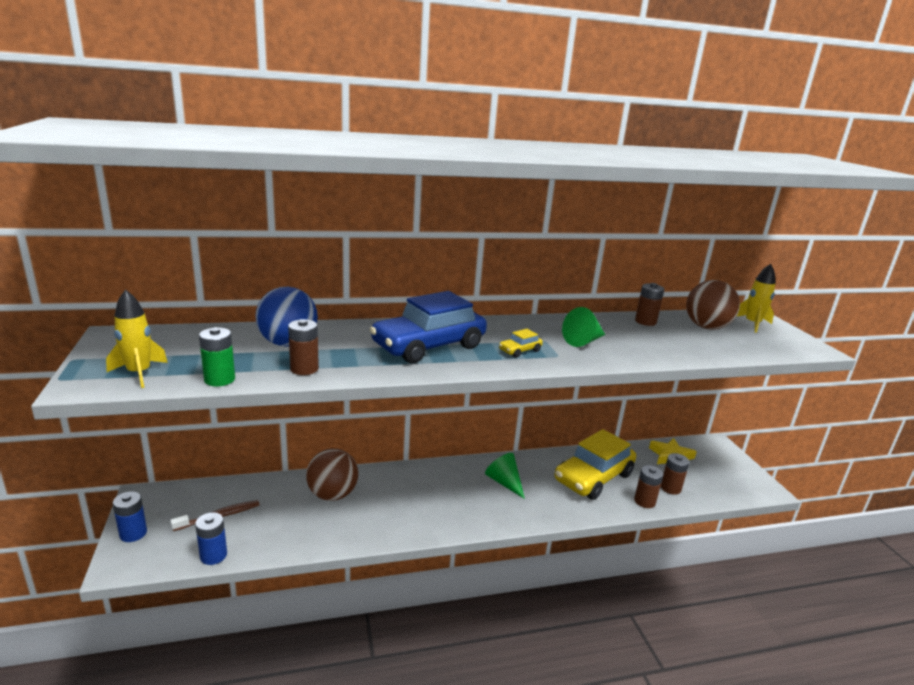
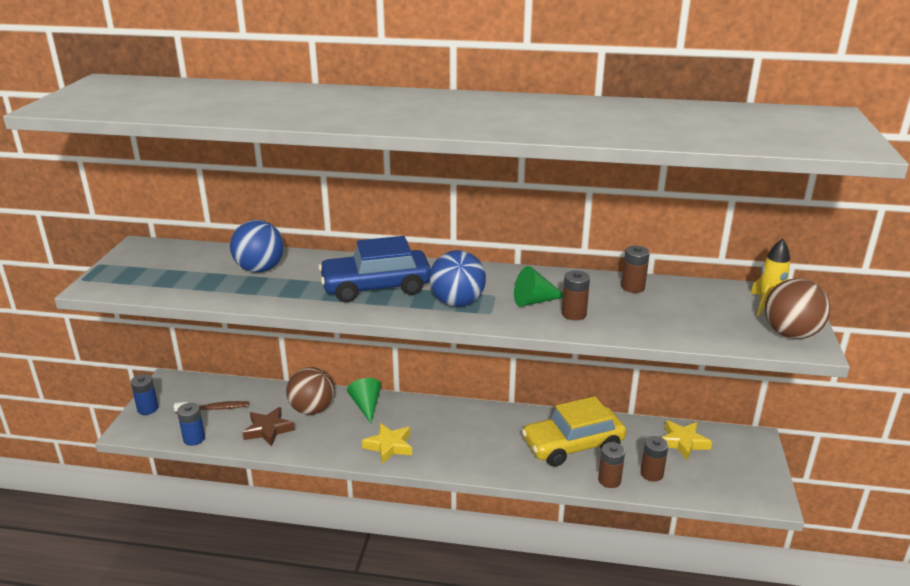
camera: 25 degrees right, 5 degrees up
yellow rocket [106,289,168,388] -> none
green battery [199,327,235,387] -> none
brown battery [288,319,319,375] -> brown battery moved to [562,270,590,320]
green cone [485,453,525,499] -> green cone moved to [347,378,381,423]
yellow car [499,329,543,358] -> blue ball [429,250,486,307]
brown ball [686,280,740,330] -> brown ball moved to [765,279,830,339]
none -> brown star [243,407,295,446]
none -> yellow star [362,423,412,464]

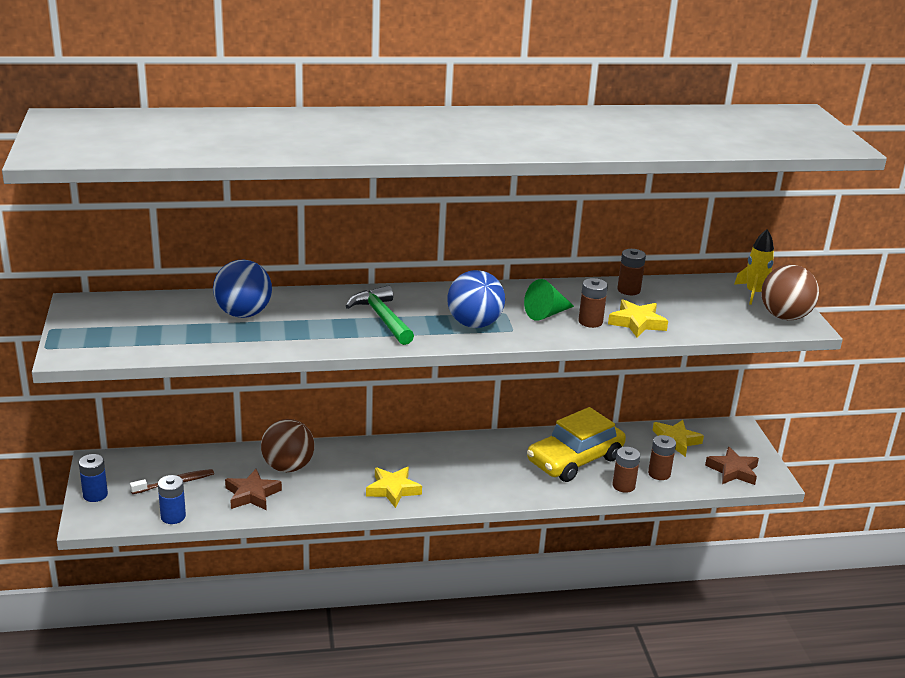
camera: 20 degrees left, 0 degrees up
blue car [318,236,431,302] -> green hammer [345,285,414,345]
green cone [347,378,381,423] -> none
none -> yellow star [608,299,668,338]
none -> brown star [705,447,759,485]

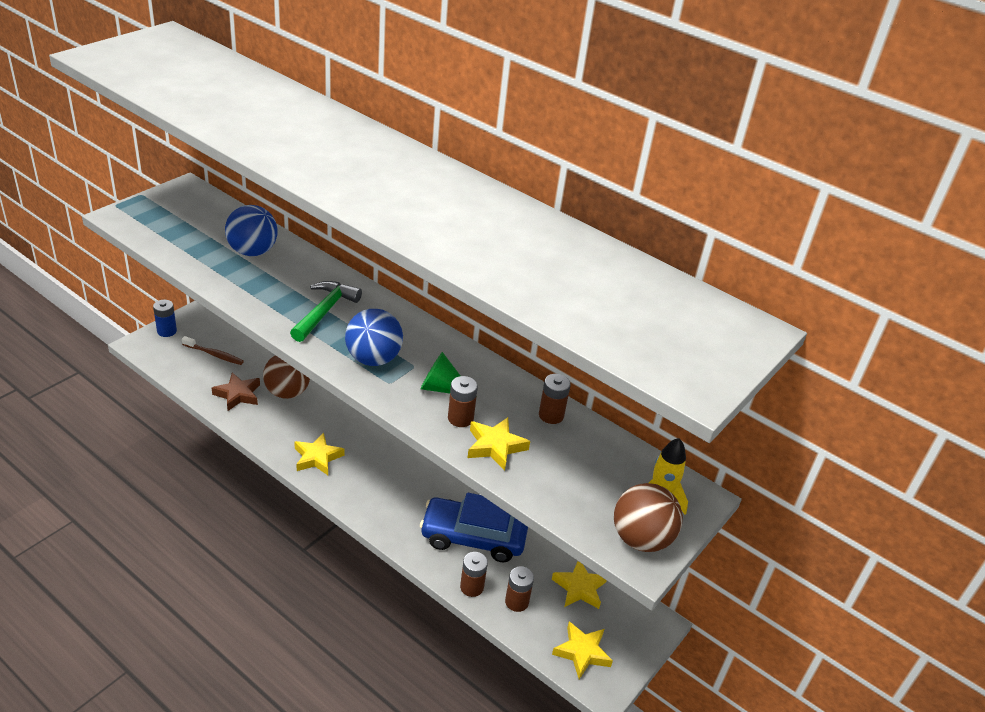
camera: 45 degrees right, 10 degrees up
blue battery [158,475,186,524] -> none
yellow car [527,407,626,482] -> blue car [420,493,528,562]
brown star [705,447,759,485] -> yellow star [552,621,613,679]

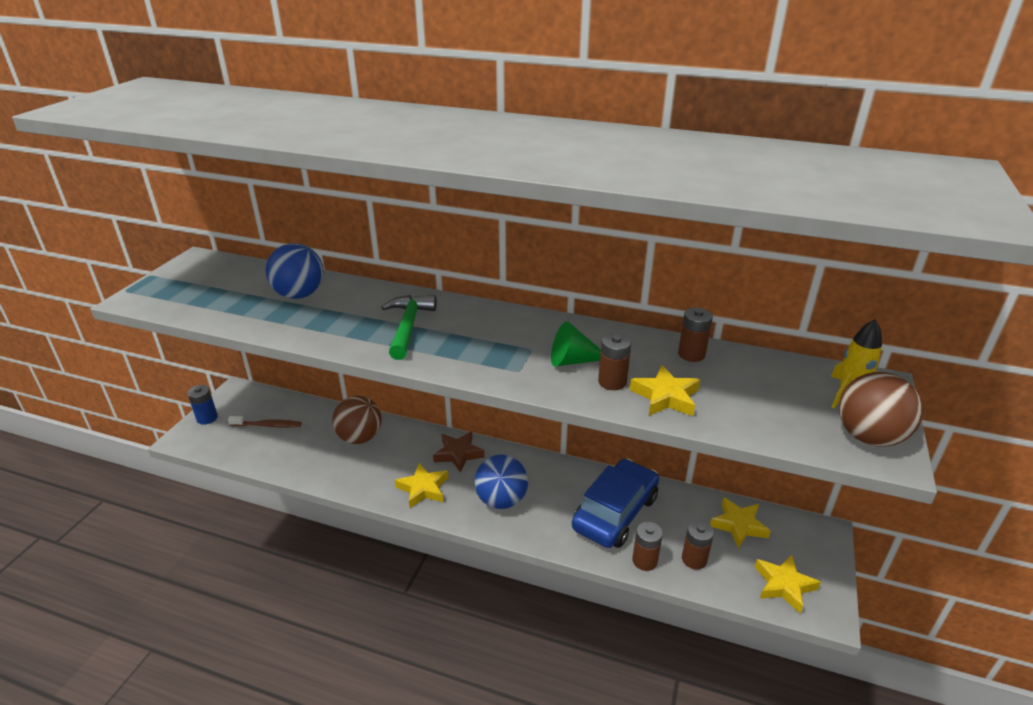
camera: 15 degrees left, 5 degrees down
brown star [212,373,260,411] -> brown star moved to [433,432,485,473]
blue ball [345,309,403,366] -> blue ball moved to [474,454,528,509]
blue car [420,493,528,562] -> blue car turned 135 degrees clockwise [572,459,659,548]

